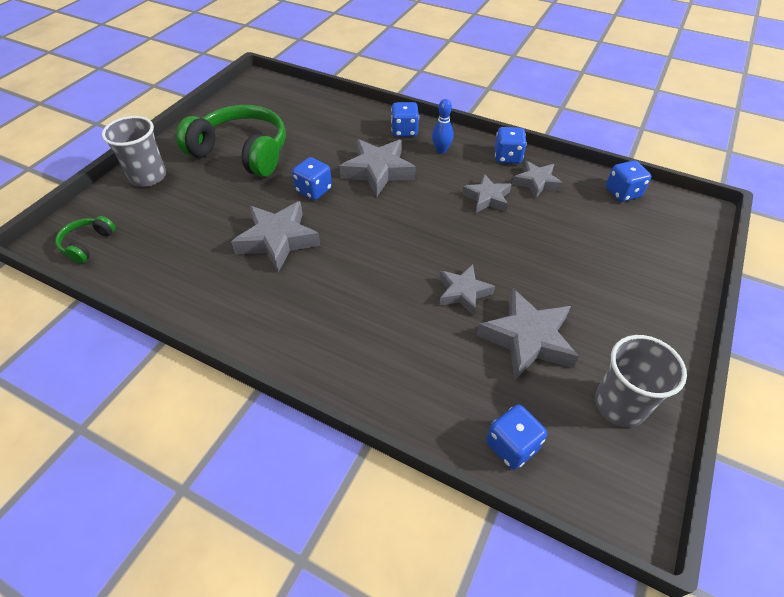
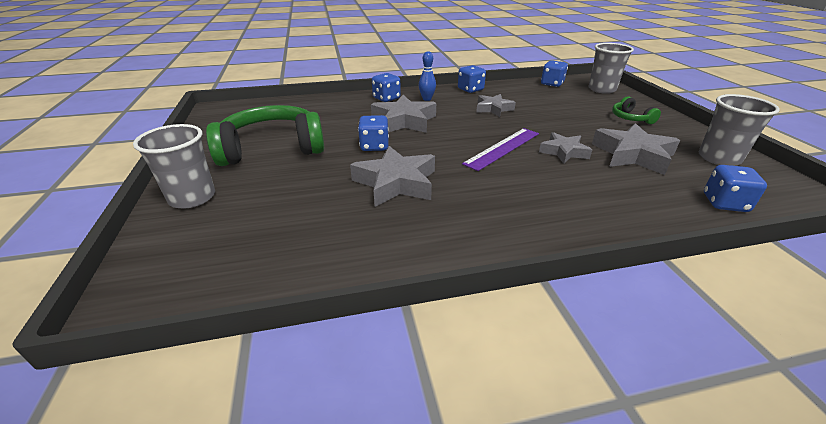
camera: 40 degrees left, 15 degrees down
green headphones [55,216,116,264] -> green headphones moved to [612,96,661,124]
grey star [512,160,563,199] -> none
none -> purple ruler [462,128,539,171]
none -> grey cup [588,43,634,94]

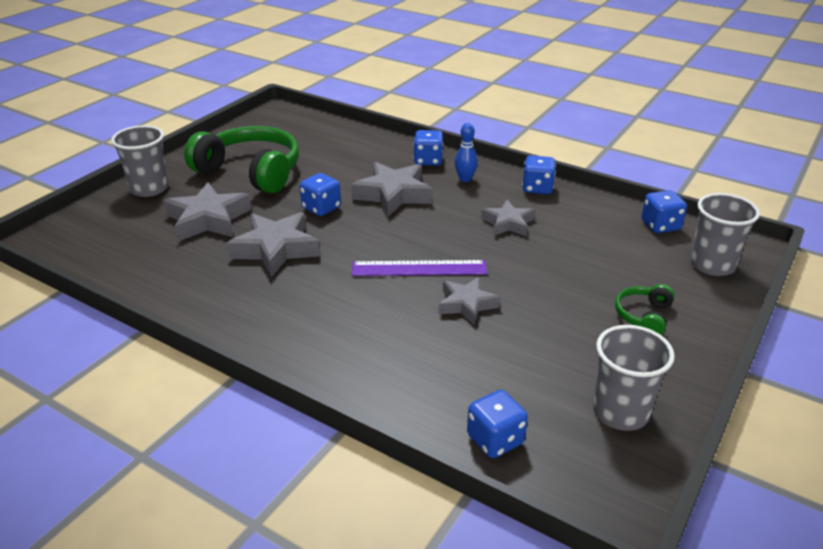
camera: 45 degrees right, 0 degrees up
grey star [592,123,680,175] -> grey star moved to [163,182,251,241]

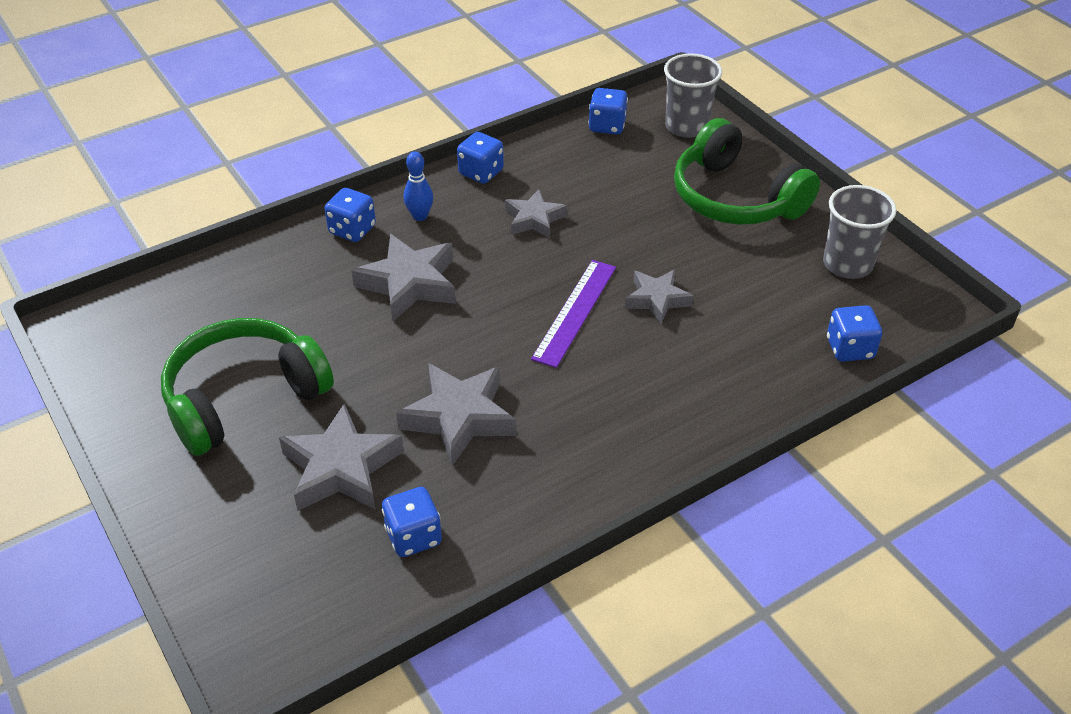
camera: 65 degrees left, 10 degrees up
grey cup [111,125,169,197] -> none
blue dice [300,173,341,216] -> blue dice moved to [382,487,442,557]
green headphones [615,284,674,335] -> green headphones [674,118,820,225], size x2.19

